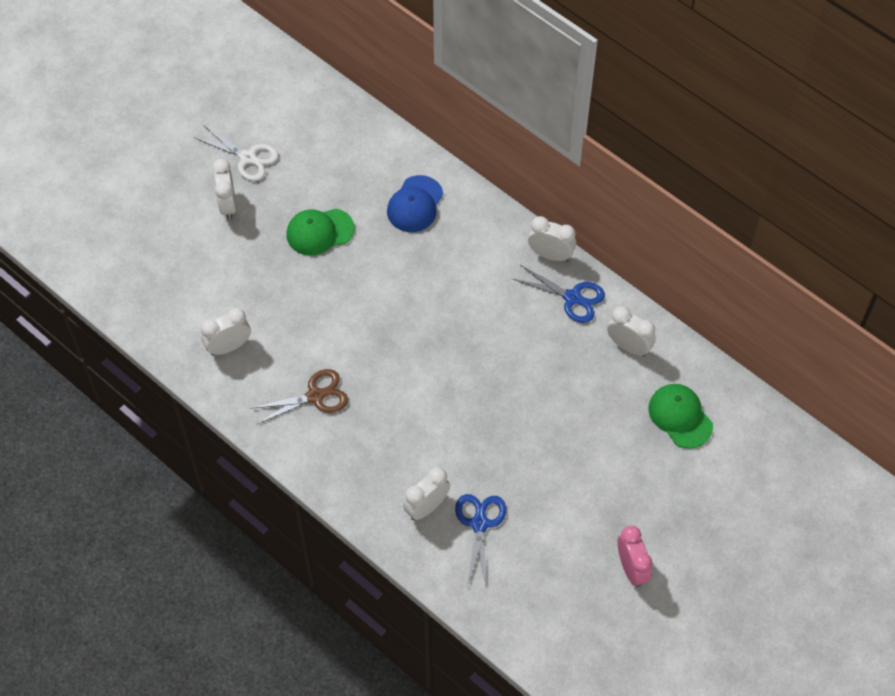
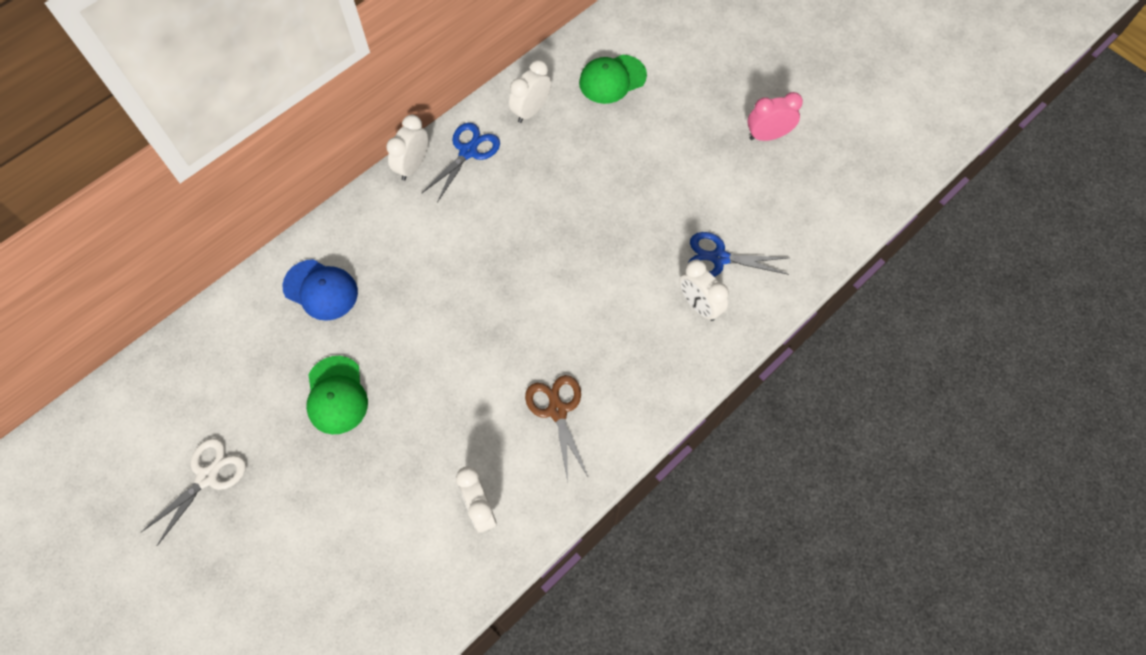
camera: 85 degrees left, 5 degrees up
white clock [212,159,236,220] -> none

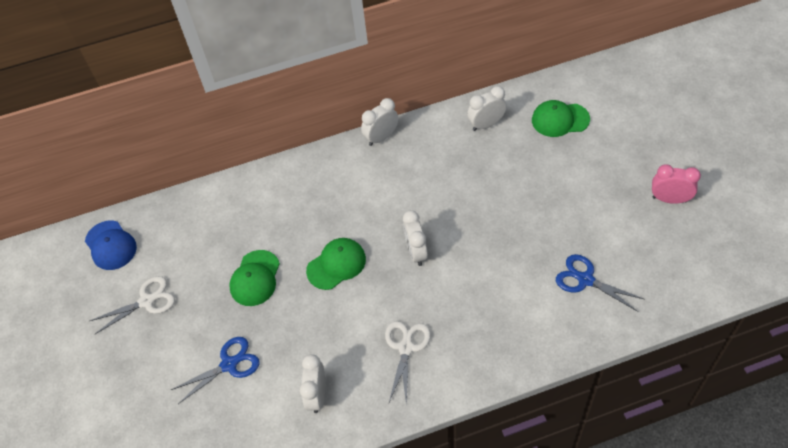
camera: 30 degrees right, 10 degrees down
blue cap [282,259,358,321] -> blue cap moved to [85,221,137,270]
blue scissors [422,123,500,203] -> blue scissors moved to [171,337,260,404]
brown scissors [525,375,588,482] -> white scissors [385,321,431,405]
white clock [679,259,729,321] -> white clock moved to [403,210,428,266]
none -> green cap [306,238,366,290]

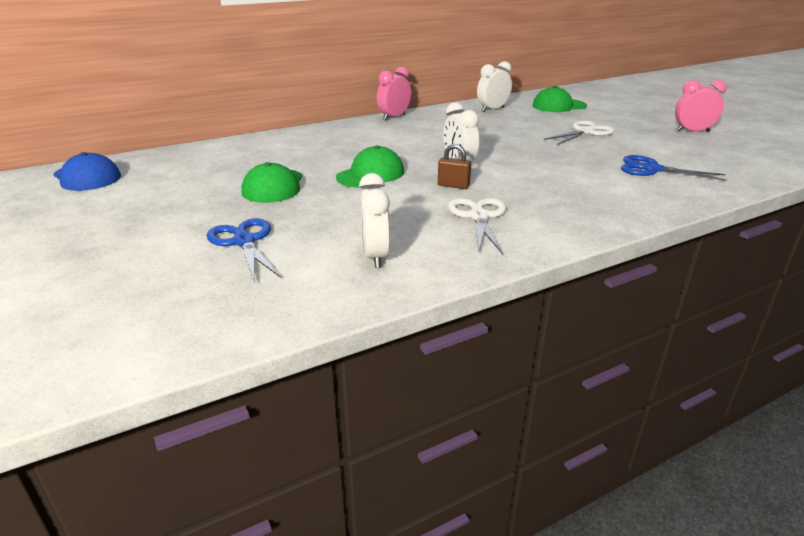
camera: 15 degrees left, 25 degrees down
white scissors [90,276,175,334] -> white scissors moved to [544,121,615,145]
blue scissors [171,337,260,404] -> blue scissors turned 75 degrees counterclockwise [207,218,281,280]
white clock [361,98,399,146] -> pink clock [377,67,411,120]
none -> brown padlock [438,144,471,189]

